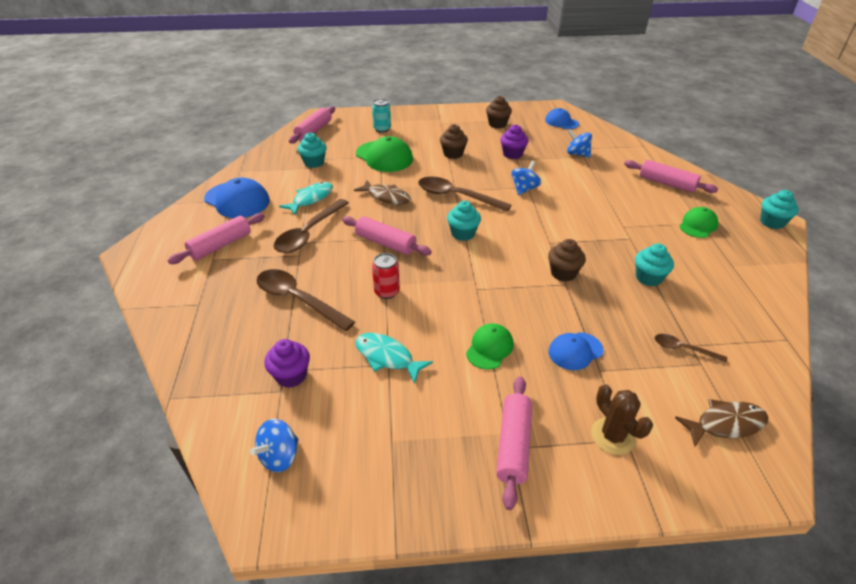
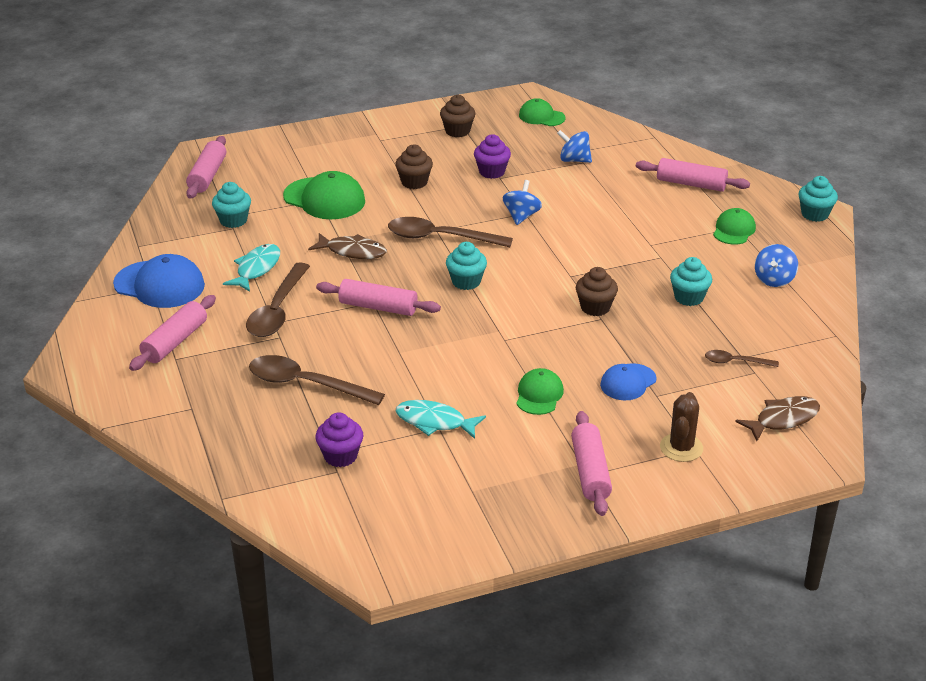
camera: 15 degrees left, 5 degrees down
blue spinning top [250,419,299,472] -> blue spinning top moved to [755,244,798,287]
turquoise can [372,99,391,133] -> none
red can [372,253,400,299] -> none
blue cap [545,108,579,129] -> green cap [519,98,565,126]
brown cactus [591,384,653,455] -> brown cactus turned 60 degrees clockwise [660,392,703,462]

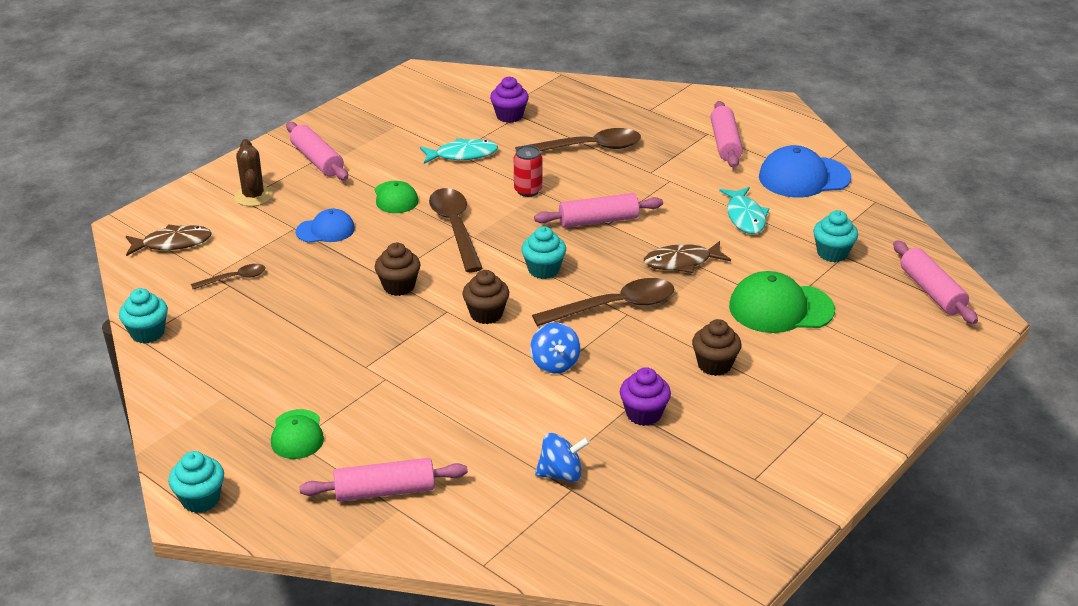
camera: 150 degrees right, 0 degrees up
brown spoon [246,263,310,337] -> brown spoon moved to [429,188,483,272]
brown cupcake [440,95,476,137] -> brown cupcake moved to [462,270,509,324]
green cap [519,98,565,126] -> none
blue cap [600,363,656,400] -> blue cap turned 60 degrees clockwise [296,209,355,243]
turquoise cupcake [670,257,712,306] -> turquoise cupcake moved to [119,288,168,344]
brown fish [735,396,820,441] -> brown fish turned 135 degrees counterclockwise [126,224,212,256]
blue spinning top [755,244,798,287] -> none
none -> red can [514,145,542,197]

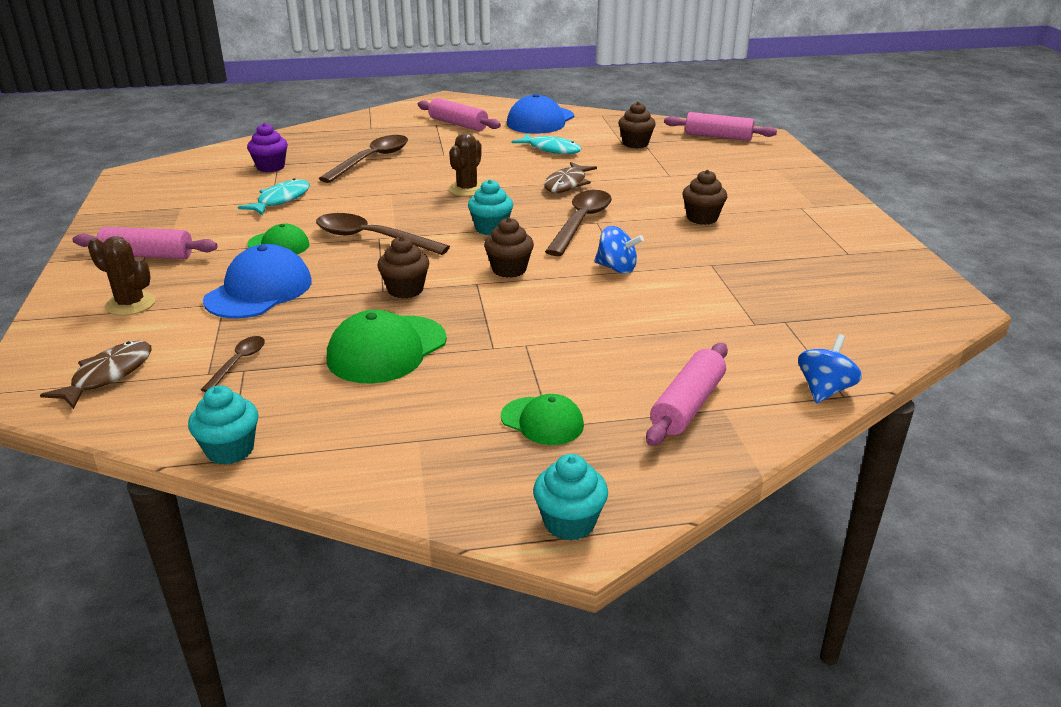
camera: 50 degrees left, 5 degrees down
blue cap [296,209,355,243] -> blue cap [203,244,312,318], size x1.66
red can [514,145,542,197] -> none
pink rolling pin [534,193,663,228] -> brown cactus [449,133,482,196]
blue spinning top [535,433,590,482] -> blue spinning top moved to [798,334,862,403]
purple cupcake [620,367,671,426] -> none
green cap [729,271,835,333] -> green cap moved to [327,310,447,384]
turquoise cupcake [813,210,858,262] -> brown cupcake [618,102,656,148]

